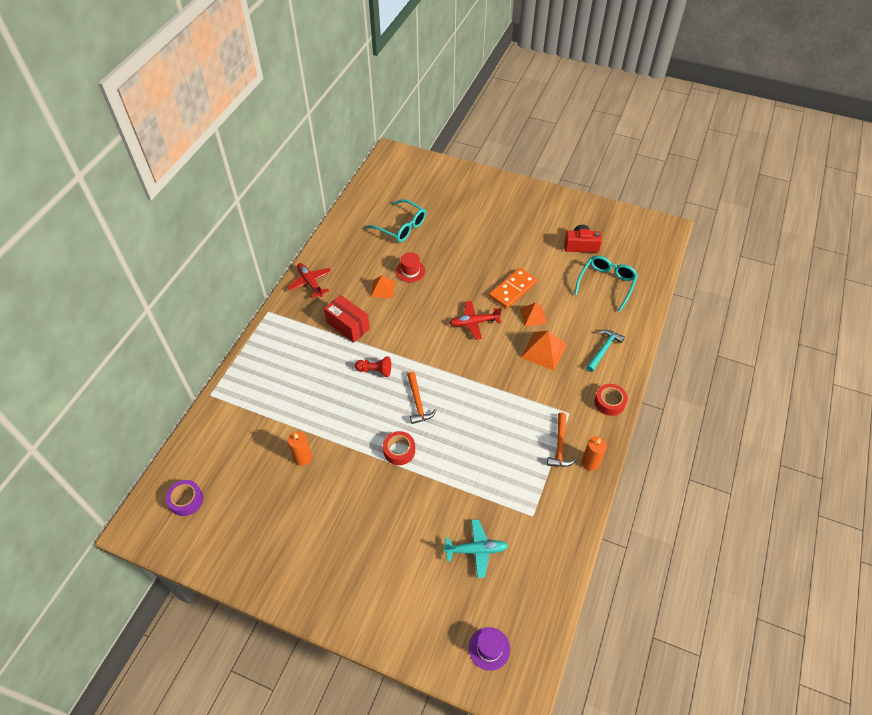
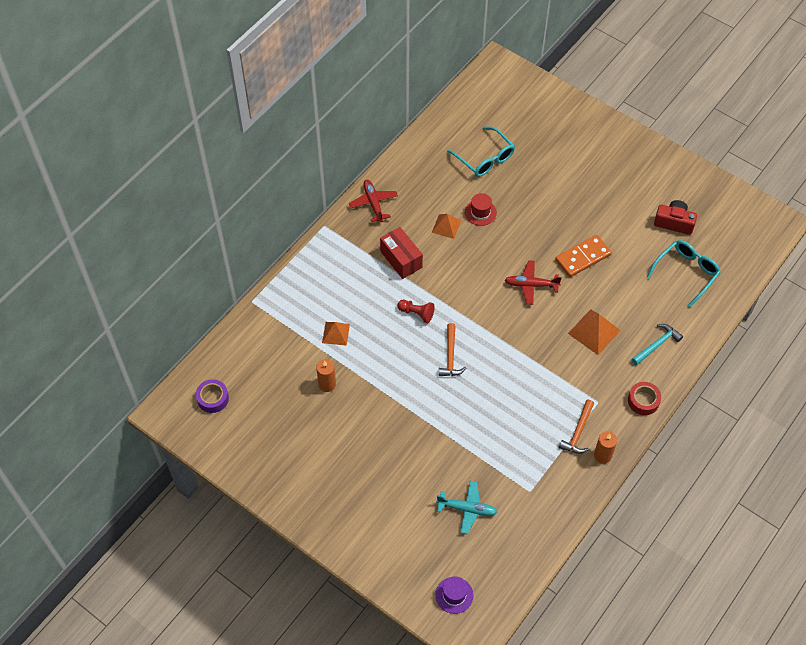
camera: 15 degrees right, 5 degrees up
red tape [383,431,415,465] -> none
orange pyramid [520,303,547,326] -> orange pyramid moved to [322,322,350,346]

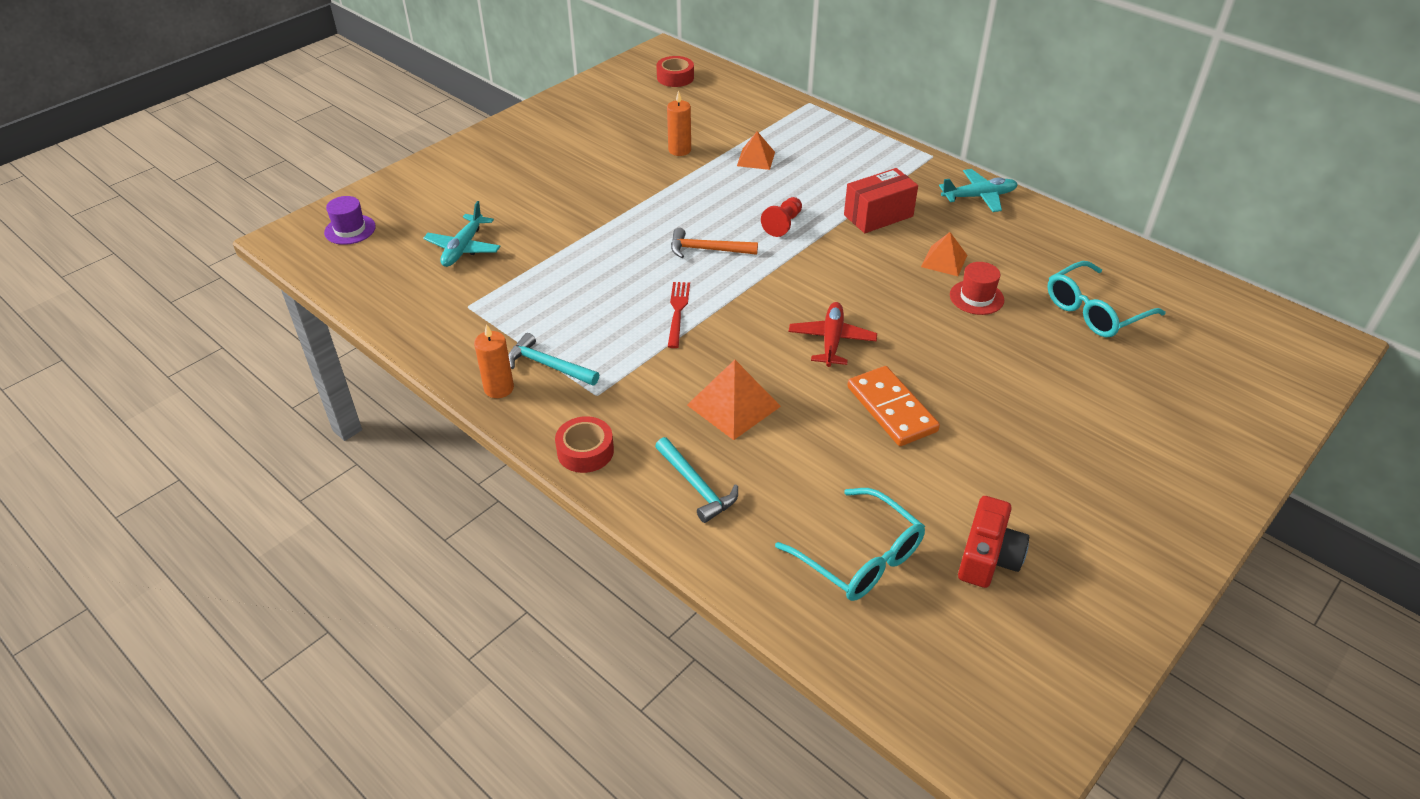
camera: 95 degrees right, 15 degrees down
purple tape [196,379,229,413] -> red tape [656,56,694,87]
red plane [349,180,398,222] -> turquoise plane [939,169,1018,212]
orange hammer [559,400,594,454] -> turquoise hammer [509,333,599,386]
none -> red fork [668,282,690,348]

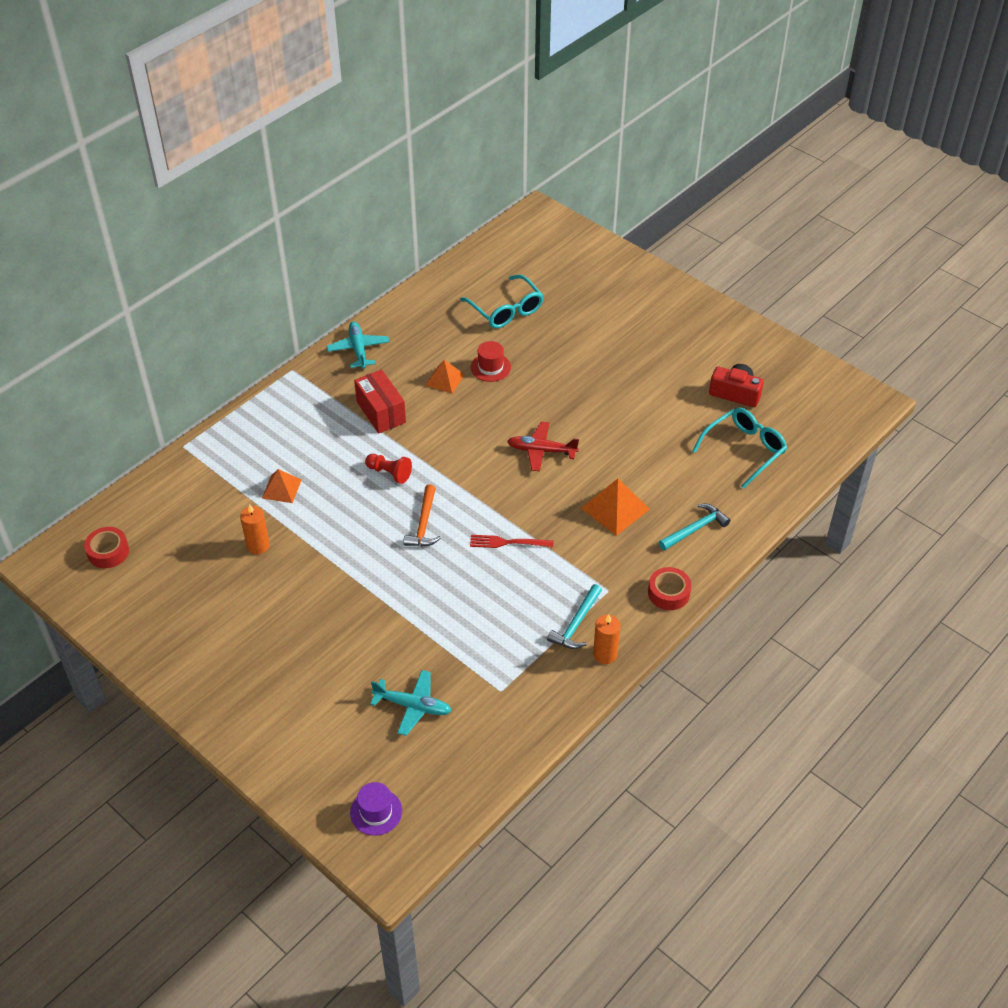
camera: 90 degrees left, 5 degrees up
orange domino [847,366,940,446] -> none

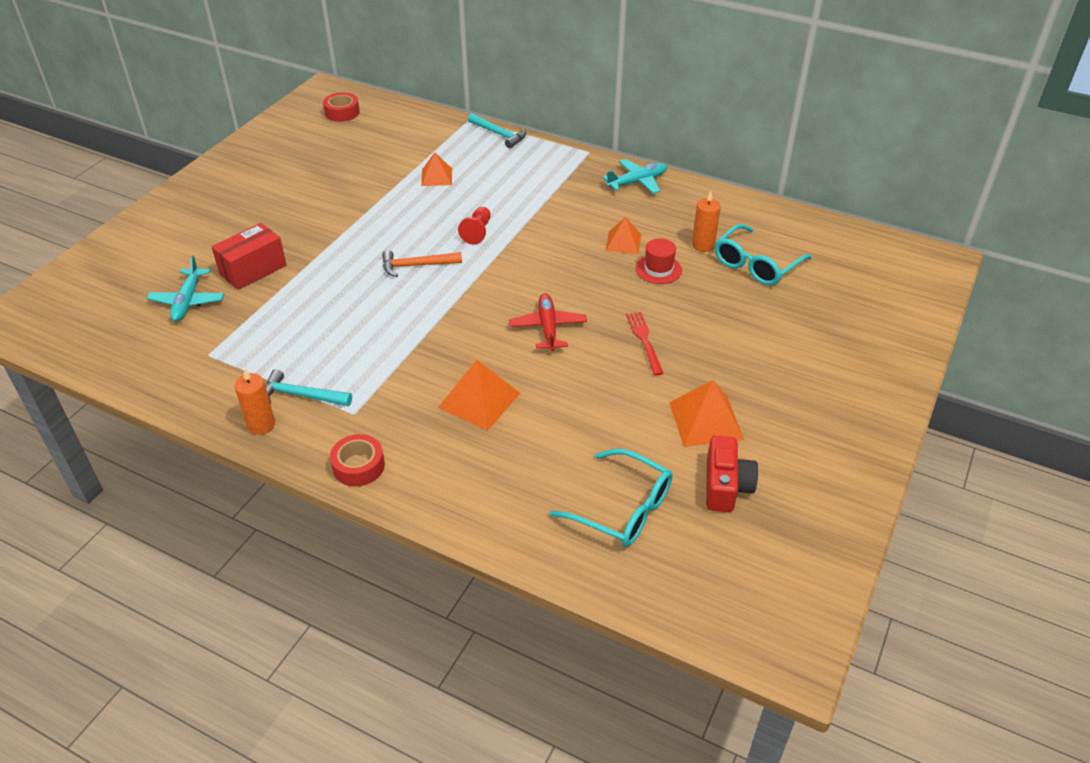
camera: 75 degrees right, 5 degrees down
orange candle [240,504,270,554] -> orange candle moved to [692,191,721,252]
purple hat [350,782,402,836] -> none
red box [354,370,406,434] -> red box moved to [212,223,287,290]
red fork [470,535,553,548] -> red fork moved to [626,312,664,376]
turquoise hammer [659,504,730,551] -> turquoise hammer moved to [468,113,526,148]
none -> orange pyramid [669,380,744,447]

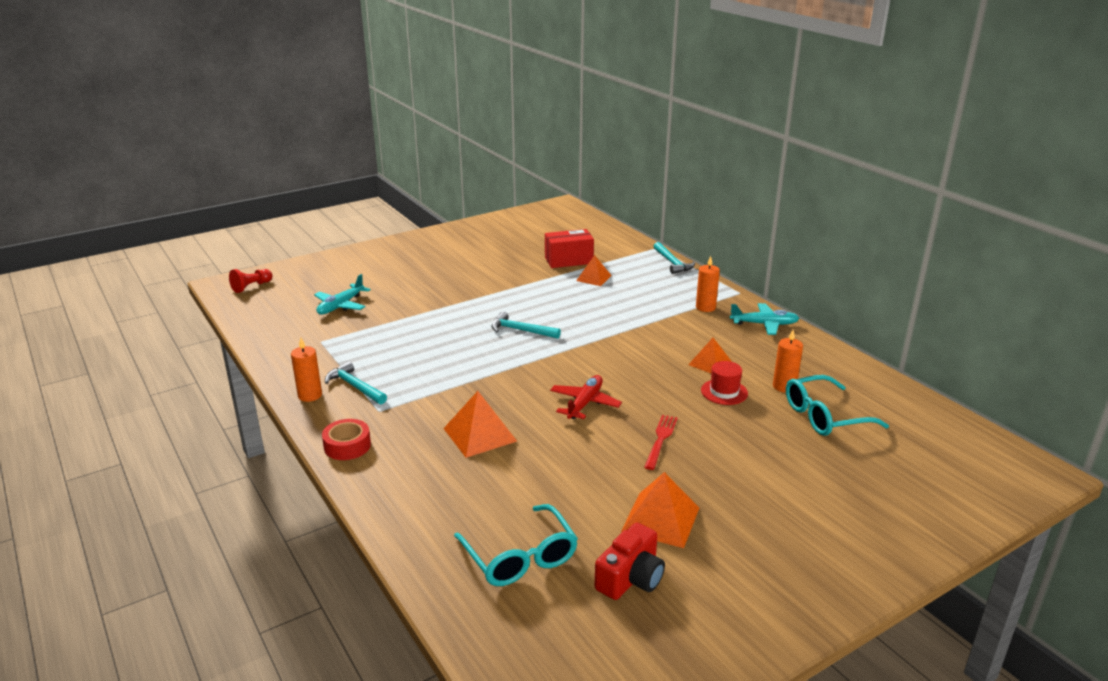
camera: 30 degrees right, 15 degrees down
red box [212,223,287,290] -> red box moved to [545,229,594,268]
red tape [323,92,360,122] -> none
orange hammer [382,250,462,277] -> turquoise hammer [491,311,561,339]
red pawn [458,207,491,244] -> red pawn moved to [229,269,272,293]
none -> orange candle [696,256,720,312]

